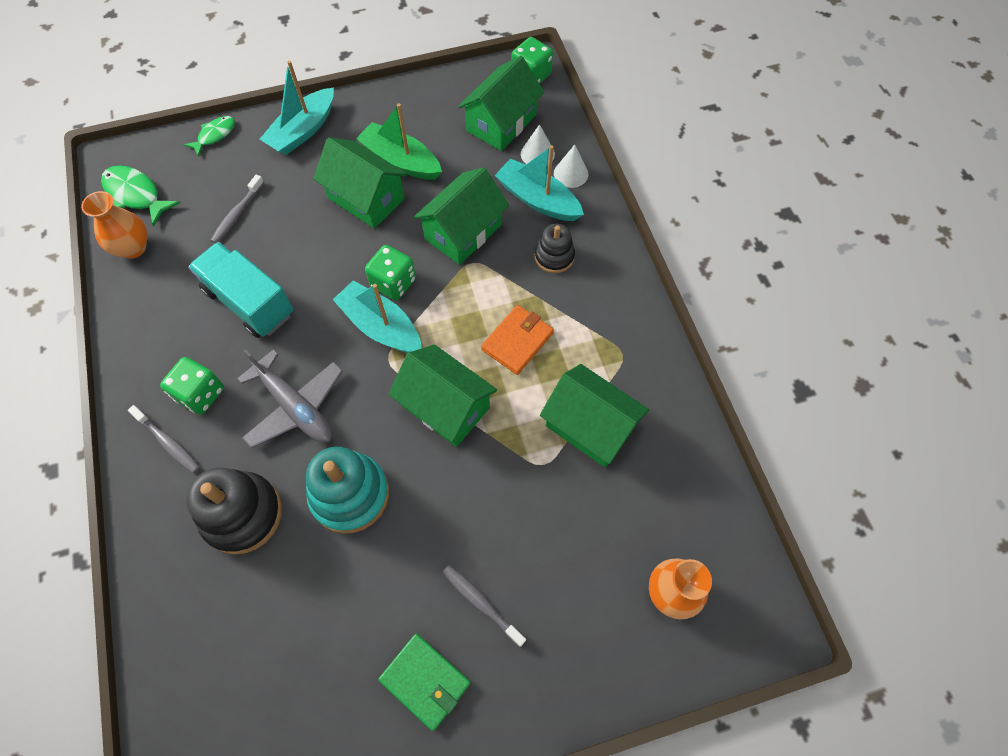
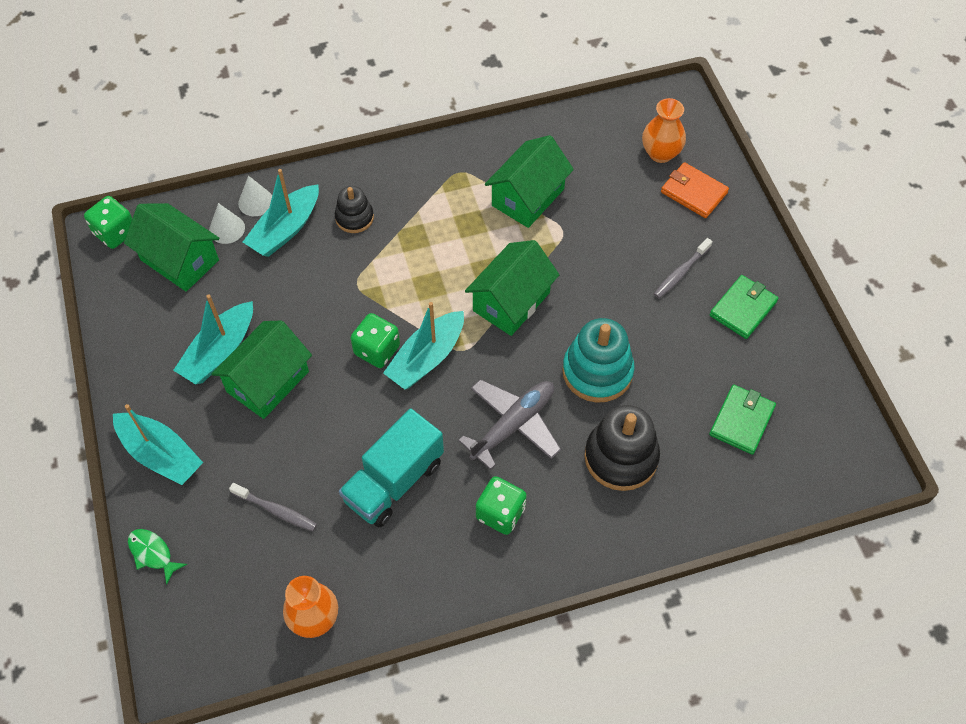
camera: 90 degrees left, 5 degrees down
green fish [101,165,180,227] -> none
grey toothbrush [128,405,200,473] -> none
green boat [356,103,442,180] -> turquoise boat [173,294,253,385]
green house [414,167,509,265] -> none
orange wallet [481,305,554,375] -> orange wallet moved to [661,162,729,218]
none -> green wallet [709,384,776,455]

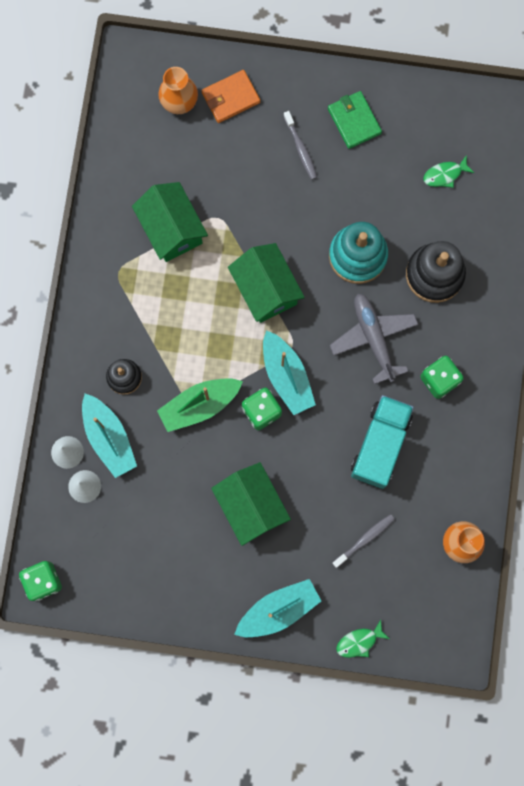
camera: 65 degrees left, 20 degrees up
green house [124,203,220,292] -> none
turquoise boat [173,294,253,385] -> none
turquoise truck [339,408,444,527] -> turquoise truck turned 135 degrees counterclockwise [351,395,414,489]
green wallet [709,384,776,455] -> green fish [423,155,474,188]
none -> green boat [157,378,243,432]

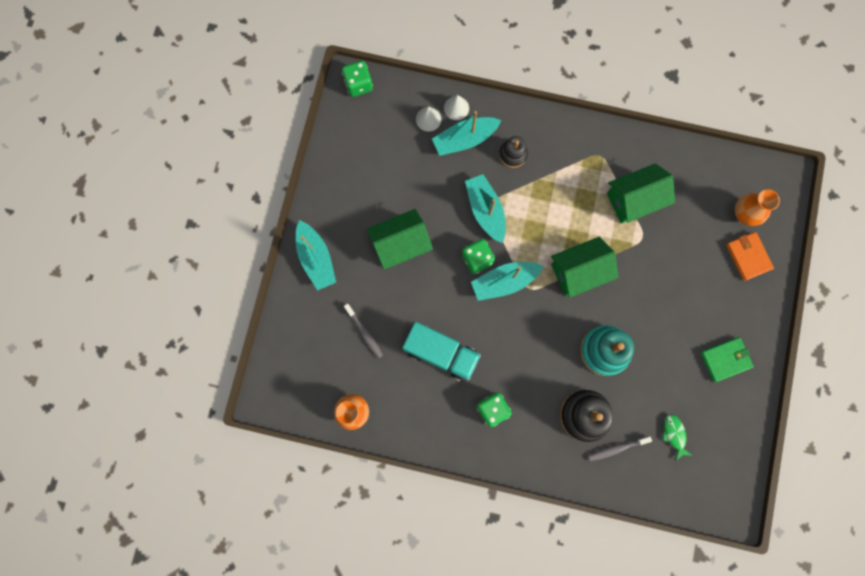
camera: 95 degrees right, 0 degrees up
green boat [157,378,243,432] -> turquoise boat [465,174,506,243]
grey toothbrush [283,111,317,180] -> grey toothbrush moved to [588,436,652,461]
grey plane [330,293,418,384] -> none
green fish [336,620,389,658] -> none

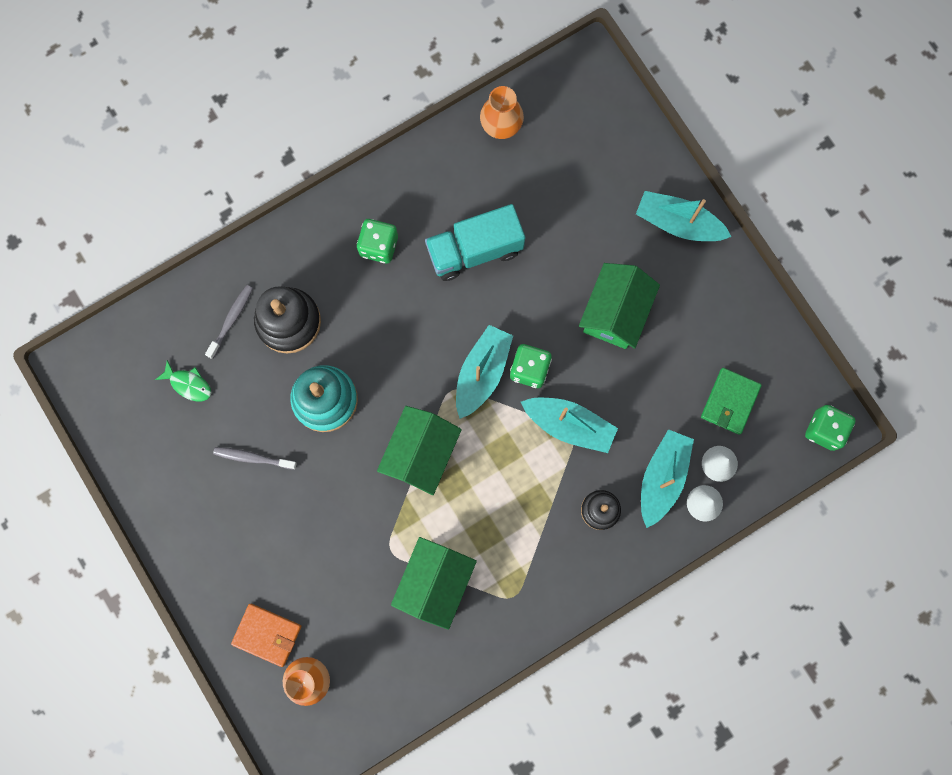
camera: 135 degrees right, 0 degrees up
grey toothbrush [344,304,383,359] -> grey toothbrush moved to [213,447,297,470]
green wallet [700,337,754,382] -> green wallet moved to [701,368,762,435]

